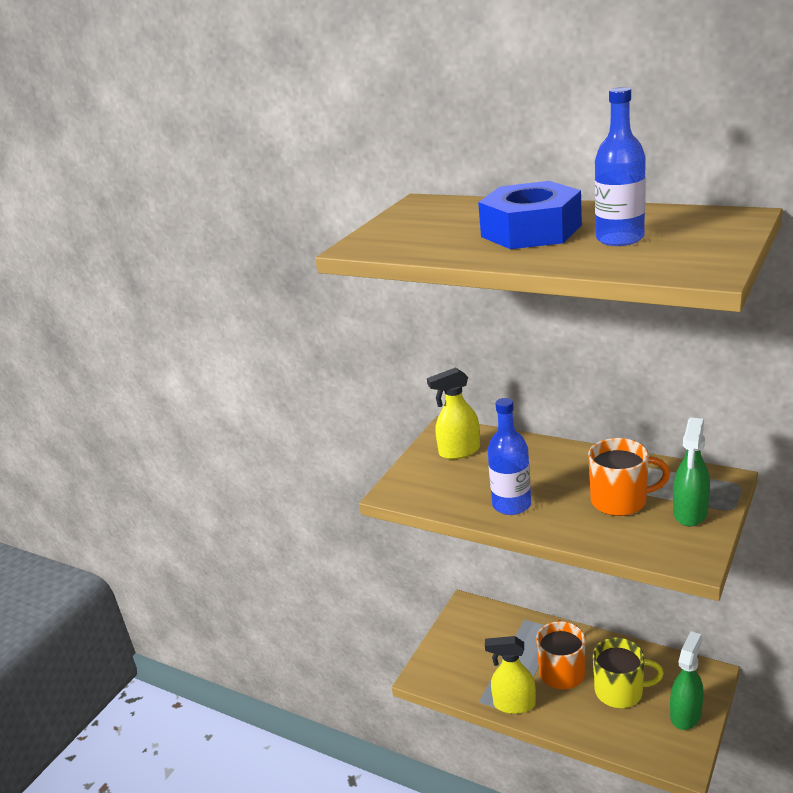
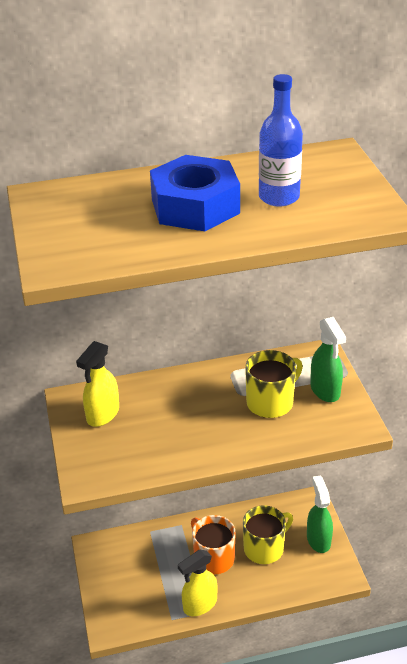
camera: 45 degrees left, 10 degrees up
blue bottle [488,398,531,515] -> none
orange mug [588,438,670,516] -> yellow mug [245,350,303,418]

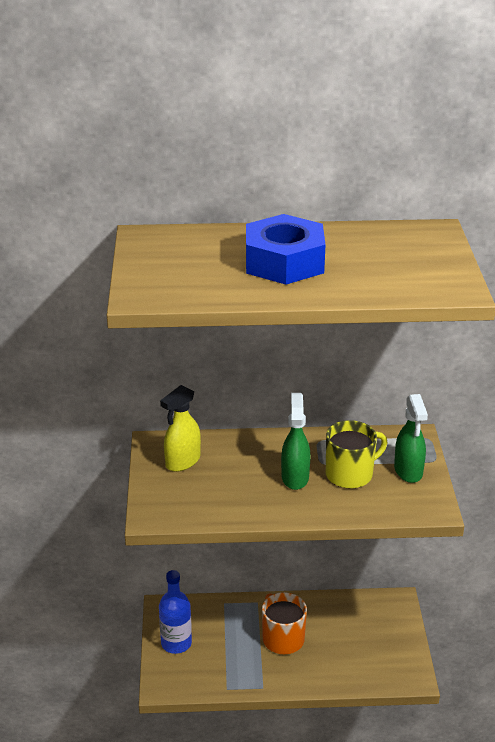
camera: 10 degrees right, 5 degrees down
yellow spray bottle [178,550,218,616] -> none
yellow mug [243,505,293,564] -> none
blue bottle [259,74,303,207] -> blue bottle moved to [159,570,192,654]
green spray bottle [307,475,333,553] -> green spray bottle moved to [281,393,311,490]

